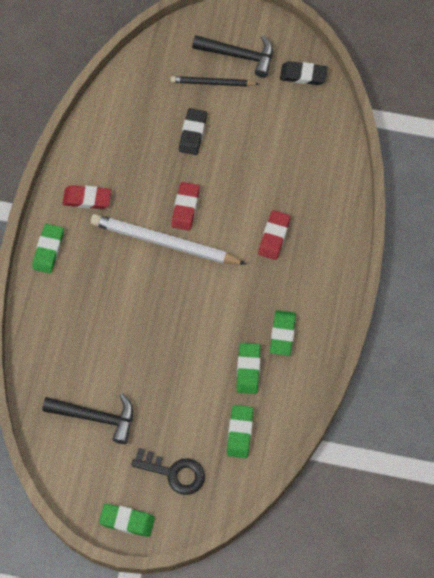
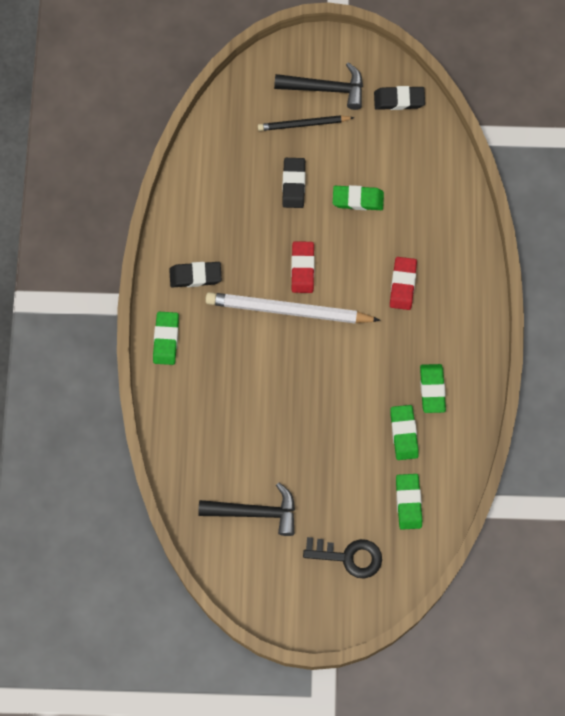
camera: 10 degrees left, 5 degrees up
red eraser [63,185,111,209] -> black eraser [169,262,222,288]
green eraser [99,503,155,537] -> green eraser moved to [333,185,384,210]

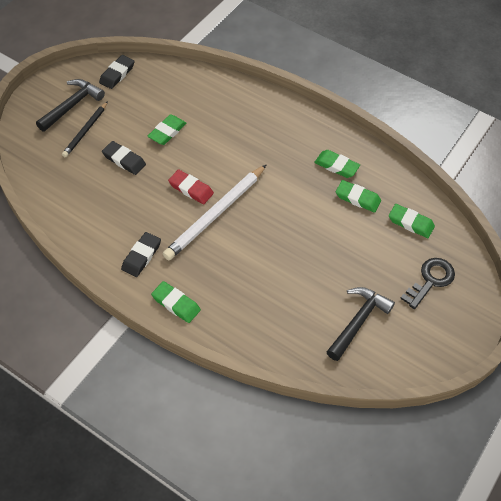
camera: 60 degrees left, 15 degrees down
red eraser [390,257,417,310] -> none

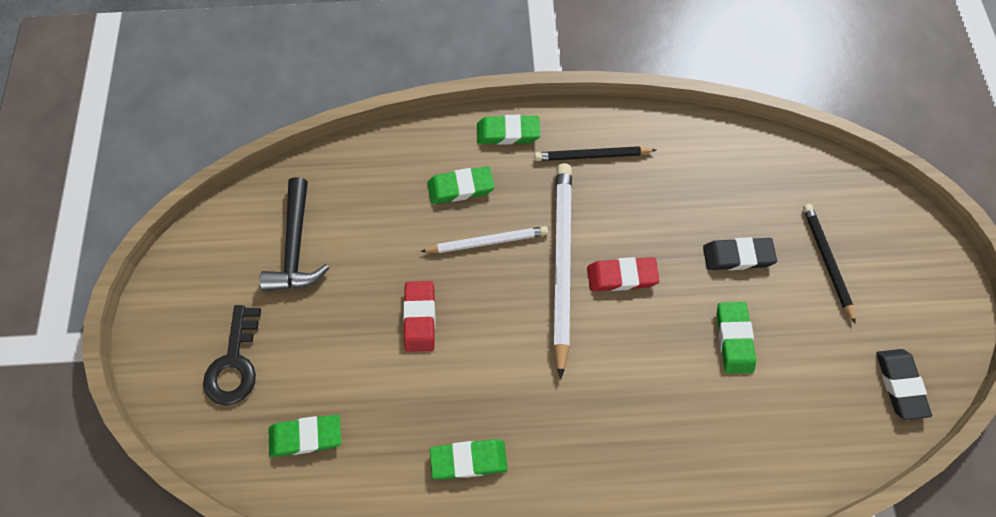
camera: 145 degrees right, 10 degrees up
black hammer [36,79,105,132] -> none
black eraser [121,232,161,277] -> black pencil [534,146,656,161]
green eraser [336,180,381,212] -> green eraser moved to [427,166,494,204]
none -> red eraser [403,281,435,352]
none -> white pencil [420,226,548,253]

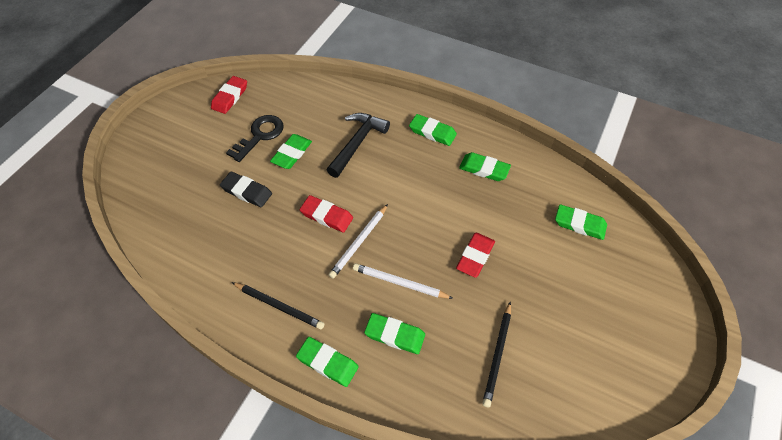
camera: 150 degrees left, 10 degrees down
black key [203,305,261,405] -> black key moved to [226,115,284,162]
black hammer [259,177,330,292] -> black hammer moved to [327,113,390,178]
white pencil [553,163,572,379] -> white pencil [329,204,388,279], size x0.57
black pencil [803,204,856,324] -> black pencil moved to [482,301,511,407]
black eraser [876,349,932,420] -> red eraser [211,76,247,114]
none -> green eraser [409,114,457,146]

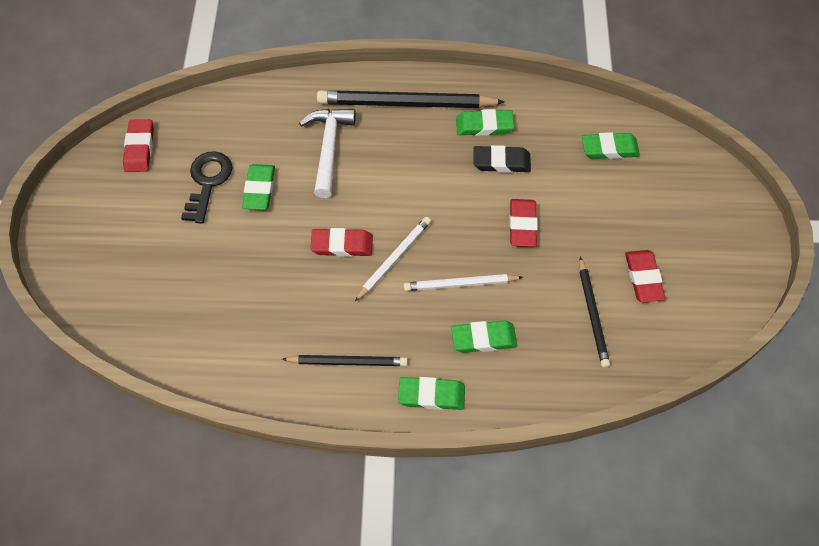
camera: 25 degrees left, 5 degrees up
black eraser [220,172,272,207] -> black eraser moved to [474,145,531,173]
black hammer [327,113,390,178] -> white hammer [299,109,356,198]
white pencil [329,204,388,279] -> white pencil turned 150 degrees counterclockwise [355,217,431,301]
green eraser [409,114,457,146] -> black pencil [317,90,505,108]
none -> red eraser [625,250,666,302]

